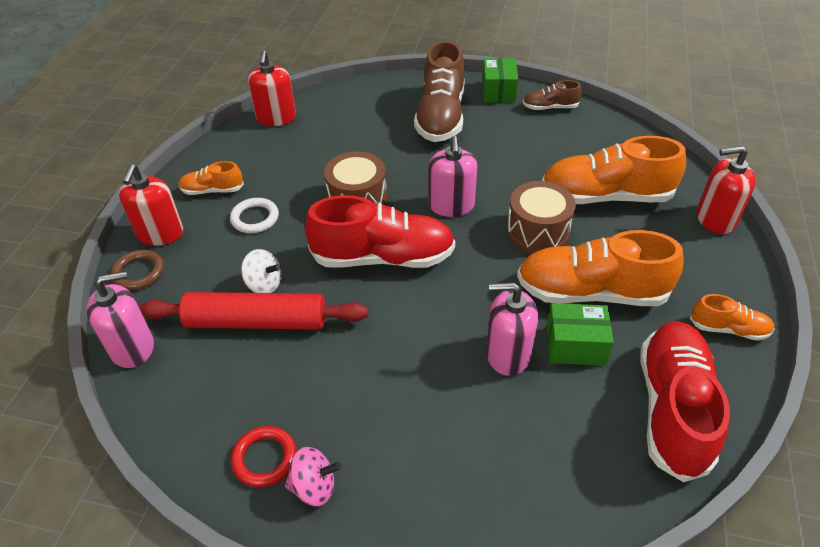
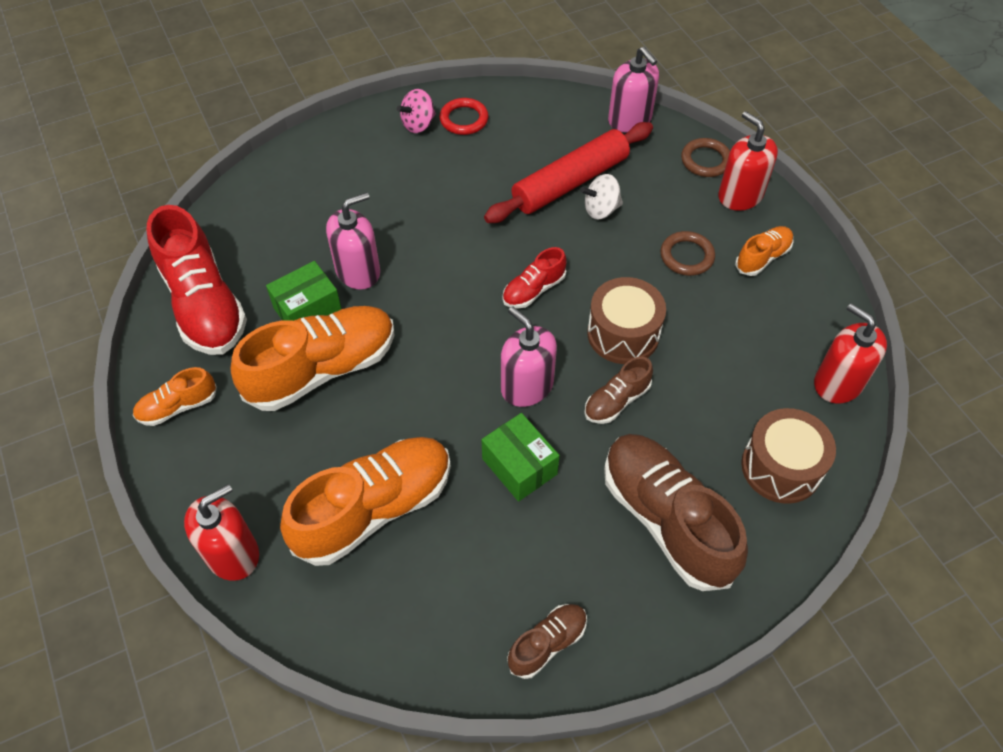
camera: 140 degrees right, 10 degrees up
pink soap dispenser [86,271,154,368] -> pink soap dispenser turned 60 degrees counterclockwise [608,47,659,133]
white ring [230,198,279,233] -> brown ring [660,231,715,276]
red shoe [305,195,455,268] -> red shoe [502,247,567,308], size x0.49
green box [482,58,518,103] -> green box moved to [481,413,560,502]
brown drum [507,181,576,253] -> brown drum moved to [741,408,836,504]
none -> brown shoe [584,357,653,424]

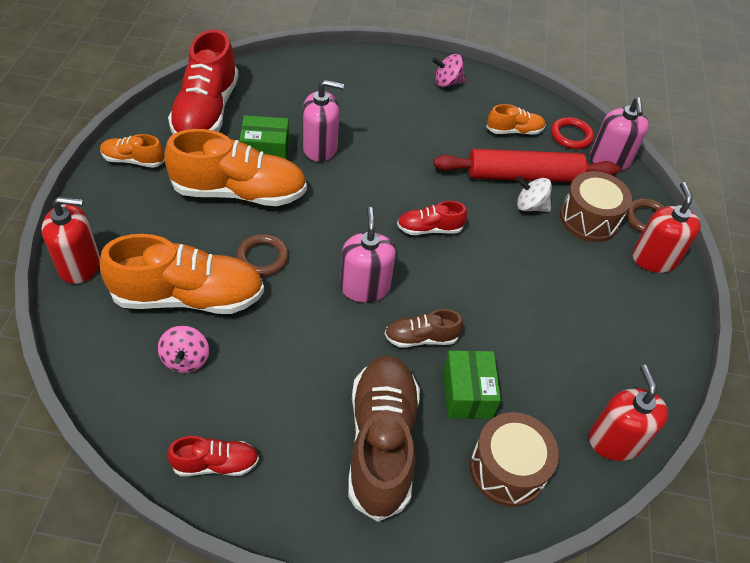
camera: 30 degrees right, 5 degrees down
red ring [439,98,489,135] -> red ring moved to [551,117,594,149]
green box [481,413,560,502] -> green box moved to [443,350,501,419]
brown shoe [507,604,587,679] -> red shoe [167,436,259,476]
brown drum [587,277,666,364] -> brown drum moved to [560,171,632,242]
brown ring [660,231,715,276] -> brown ring moved to [236,234,289,276]
orange shoe [735,226,794,276] -> orange shoe moved to [486,104,546,135]
none -> pink spinning top [158,326,209,373]

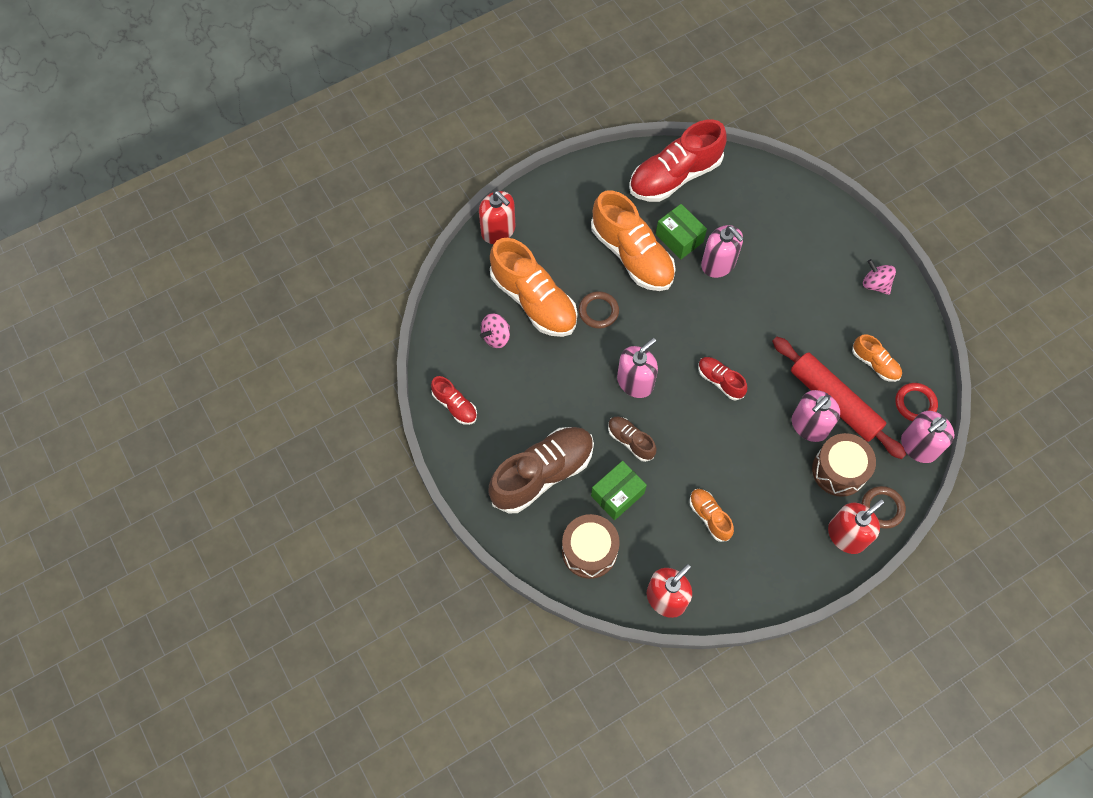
camera: 55 degrees right, 15 degrees up
orange shoe [100,134,165,168] -> orange shoe moved to [690,489,734,542]
white spinning top [516,176,552,212] -> pink soap dispenser [792,390,840,442]

